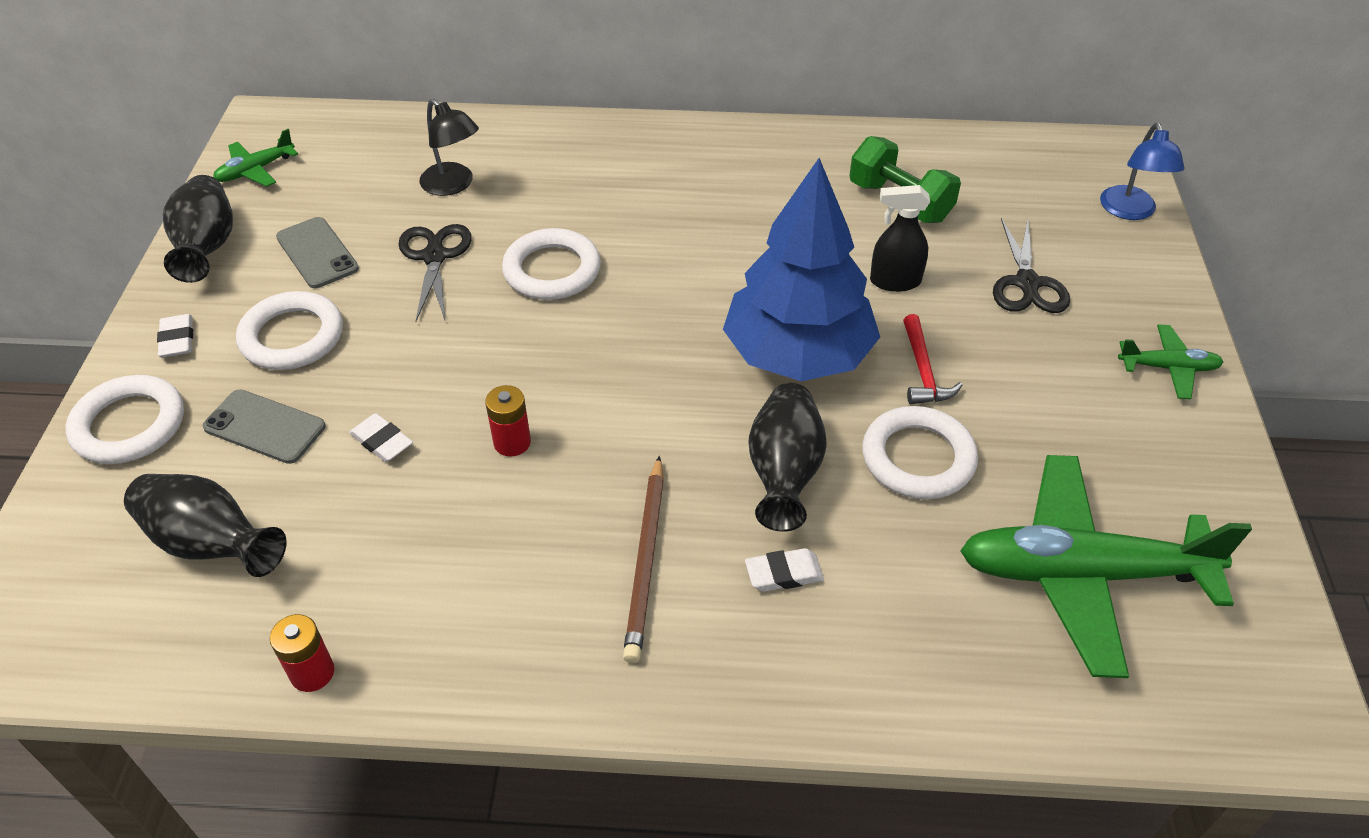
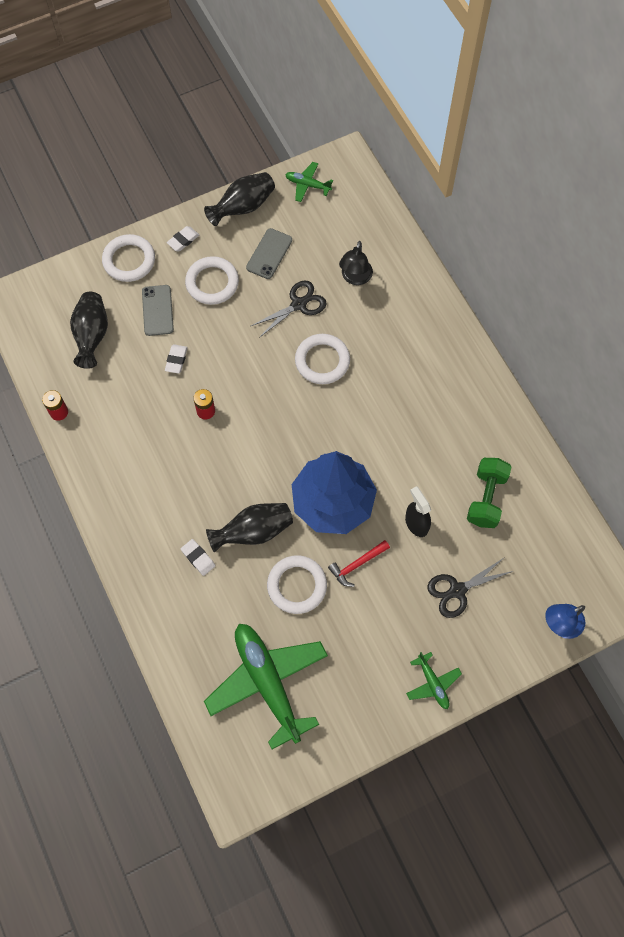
camera: 60 degrees right, 20 degrees up
brown pencil [623,456,664,663] -> none

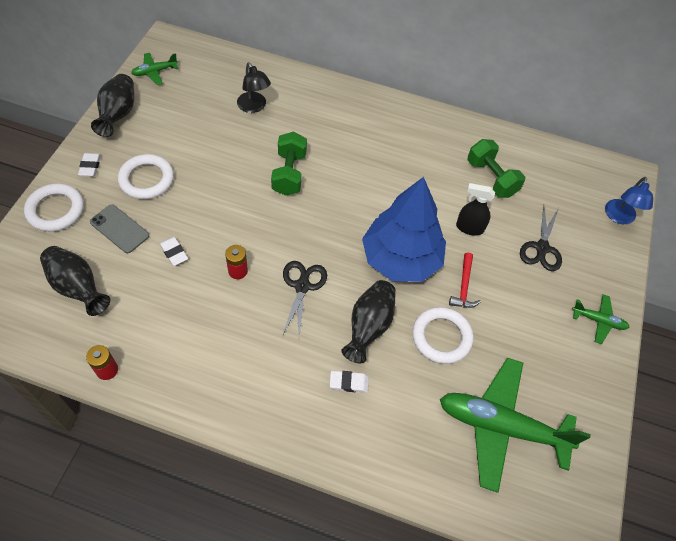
camera: 50 degrees left, 10 degrees down
grey phone [246,228,292,279] -> none
black scissors [251,281,327,338] -> black scissors moved to [282,261,327,337]
white ring [295,334,350,384] -> green dumbbell [271,132,307,196]

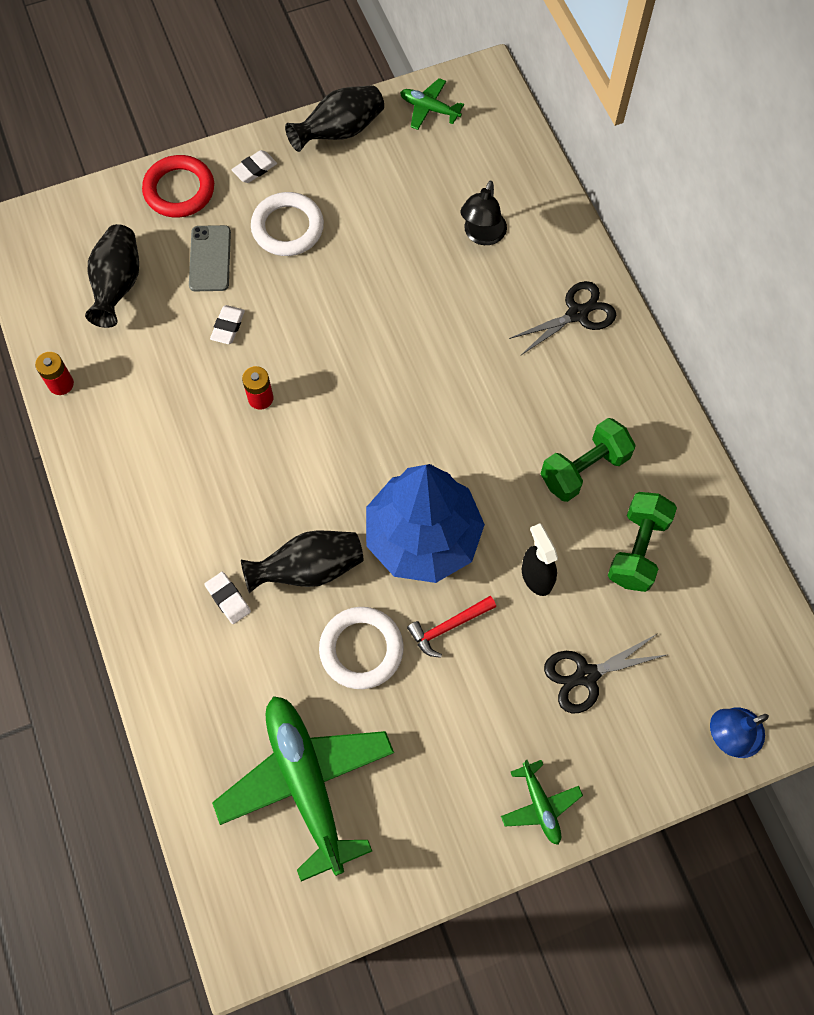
camera: 55 degrees right, 10 degrees up
white ring [24,183,84,232] -> red ring [142,155,214,218]
green dumbbell [271,132,307,196] -> green dumbbell moved to [541,418,636,502]
black scissors [282,261,327,337] -> black scissors moved to [509,281,616,355]

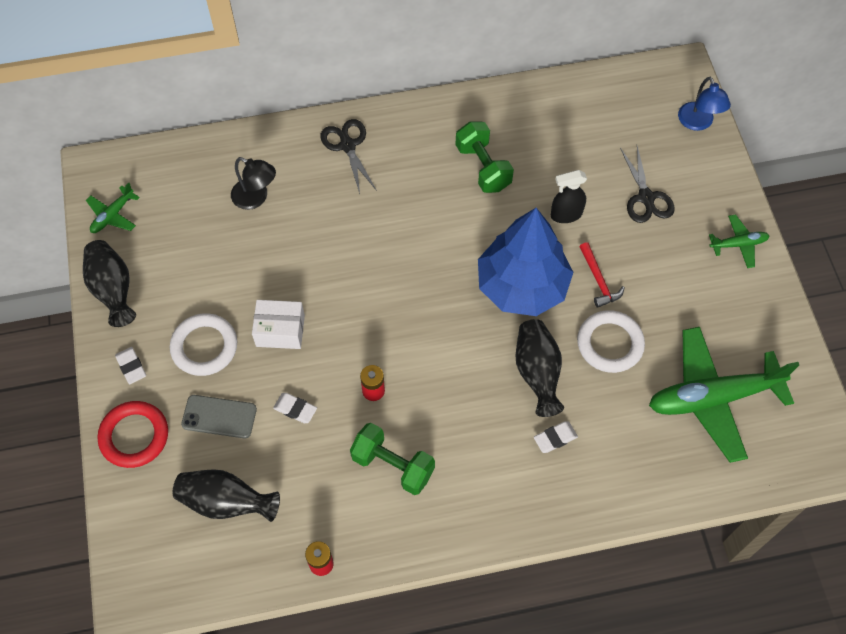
camera: 80 degrees left, 5 degrees down
green dumbbell [608,492,677,592] -> green dumbbell moved to [350,423,435,495]
none -> white box [252,300,305,349]

